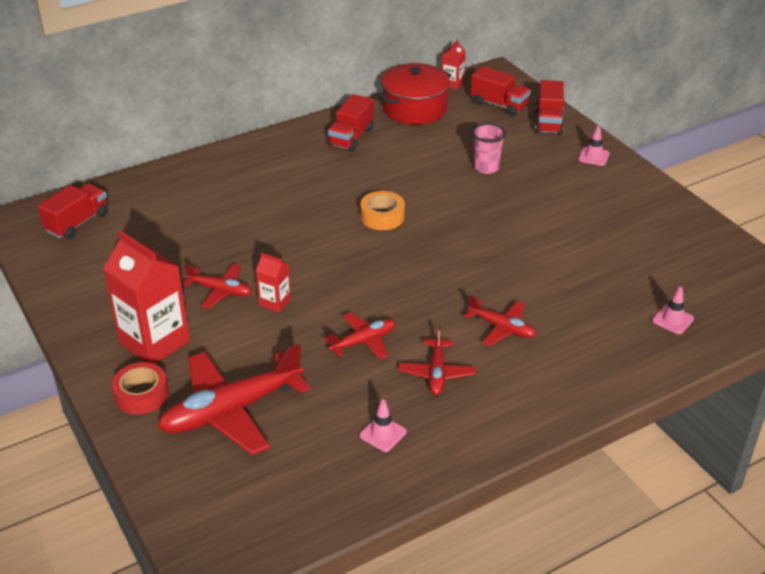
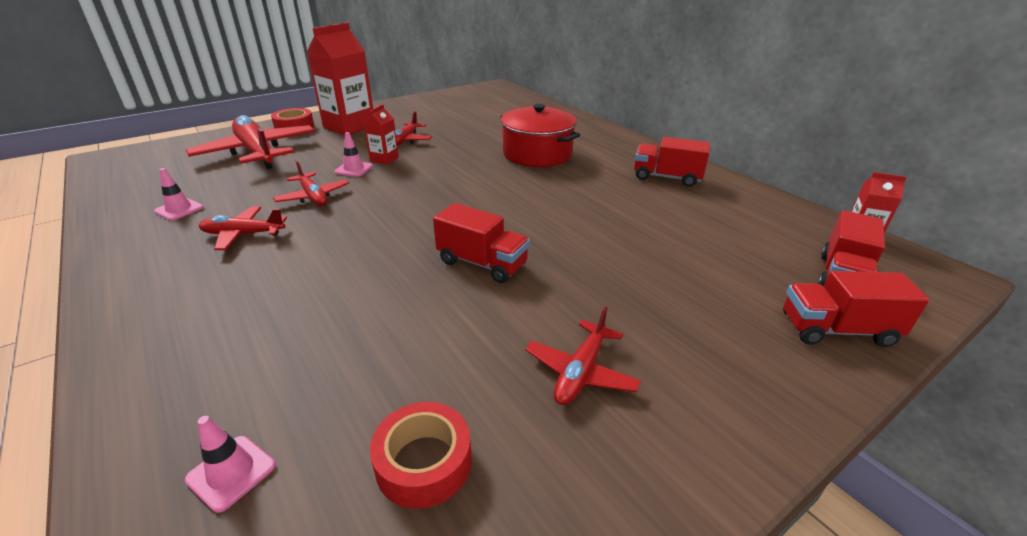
camera: 85 degrees right, 5 degrees down
red truck [38,184,108,239] -> red truck moved to [433,203,530,283]
orange tape [360,191,405,230] -> none
red pot [378,63,452,125] -> red pot moved to [500,104,580,167]
red plane [464,295,536,346] -> red plane moved to [525,306,641,405]
pink cup [472,123,506,174] -> none
pink traffic cone [579,126,610,166] -> pink traffic cone moved to [334,132,373,177]
none -> red tape [370,402,472,509]

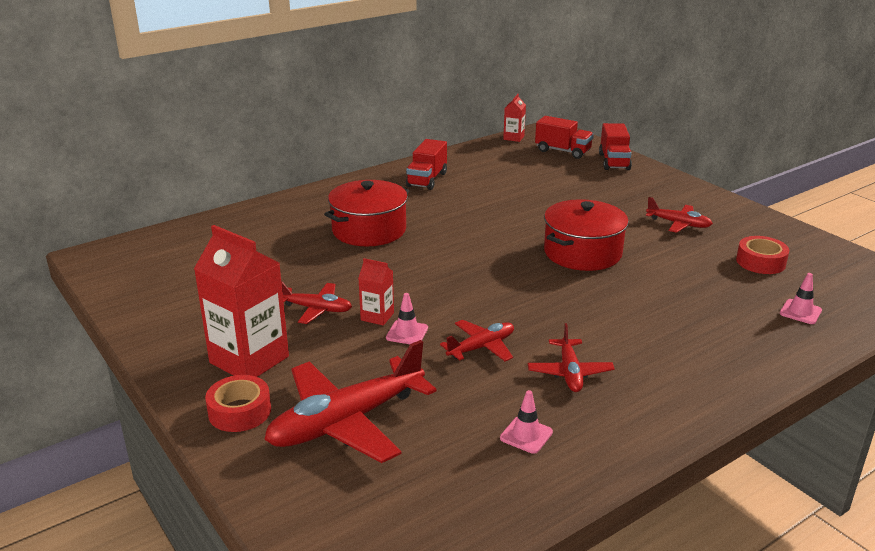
camera: 90 degrees left, 5 degrees down
red truck [433,203,530,283] -> red pot [544,199,629,271]

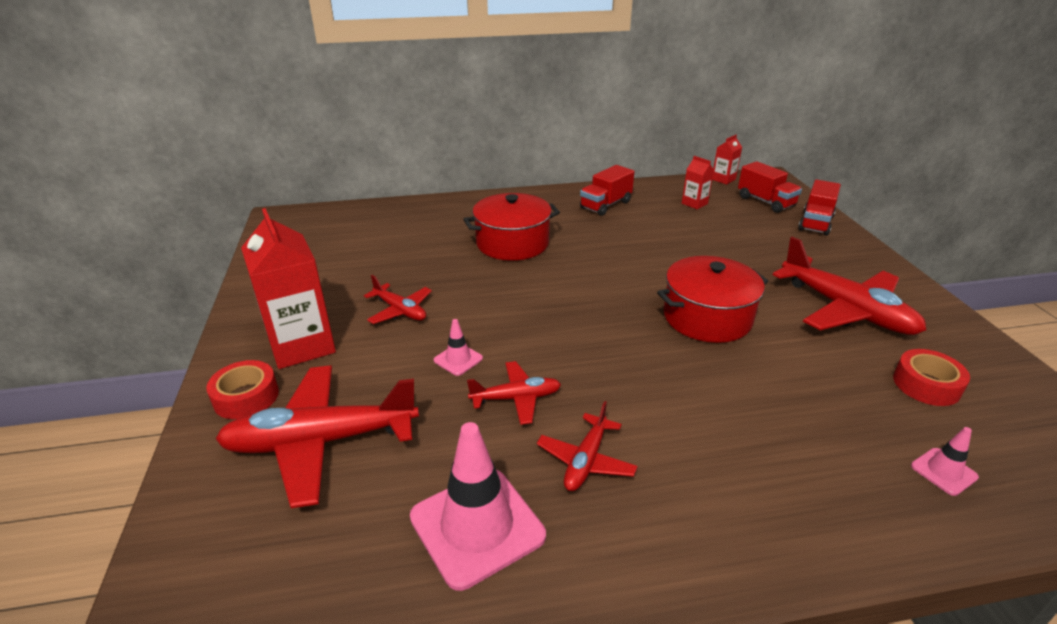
camera: 25 degrees right, 5 degrees up
red carton [359,258,394,325] -> red carton moved to [682,156,714,209]
pink traffic cone [500,390,553,454] -> pink traffic cone [410,422,546,591], size x2.12
red plane [646,197,713,233] -> red plane [773,237,926,335], size x1.91

